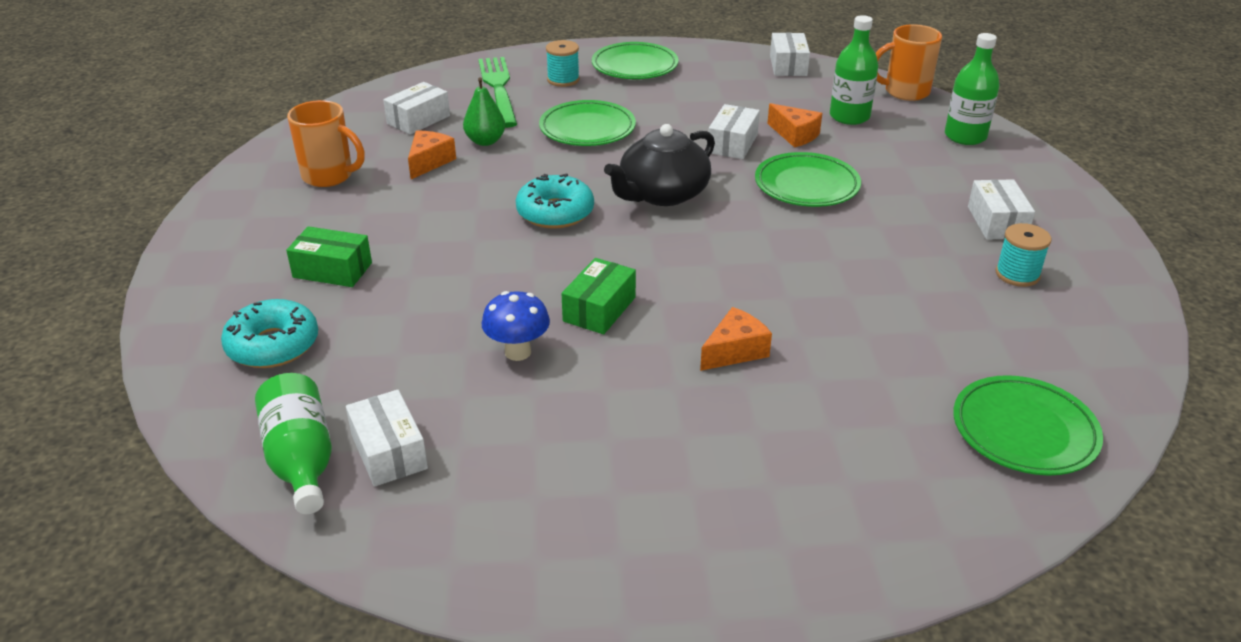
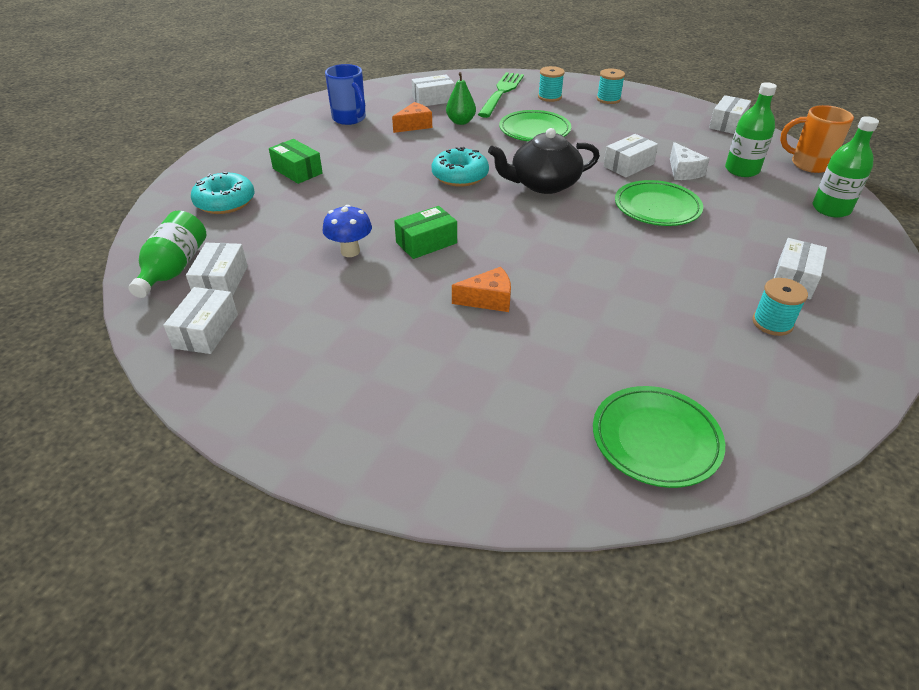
camera: 30 degrees right, 5 degrees up
orange mug [287,100,365,187] -> blue mug [325,64,366,125]
green plate [592,42,678,79] -> turquoise spool [597,68,625,104]
orange cheese [767,103,822,147] -> white cheese [670,142,710,180]
none -> white box [163,287,238,354]

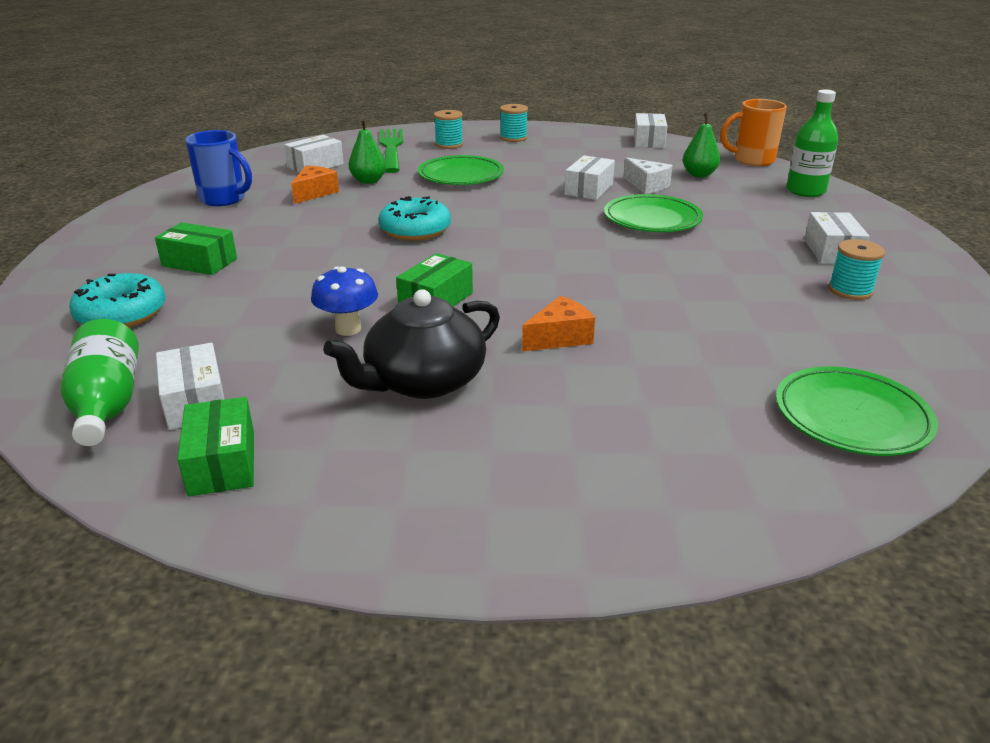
camera: 25 degrees left, 10 degrees down
white box [163,287,238,354] -> green box [177,397,254,497]
black teapot [488,128,600,194] -> black teapot moved to [323,289,500,399]
green bottle [725,82,777,177] -> green pear [683,113,720,177]

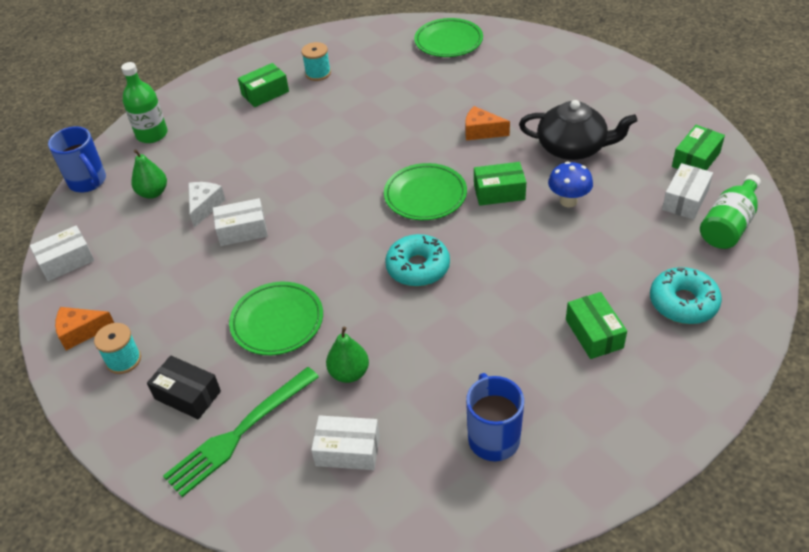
camera: 125 degrees left, 15 degrees up
orange cheese [291,166,339,204] -> orange cheese moved to [55,307,114,350]
turquoise spool [434,110,463,149] -> black box [147,355,221,419]
green plate [604,194,703,232] -> green plate moved to [384,163,467,220]
orange mug [720,99,787,166] -> blue mug [48,126,106,192]
white box [804,212,869,264] -> green box [238,63,289,107]

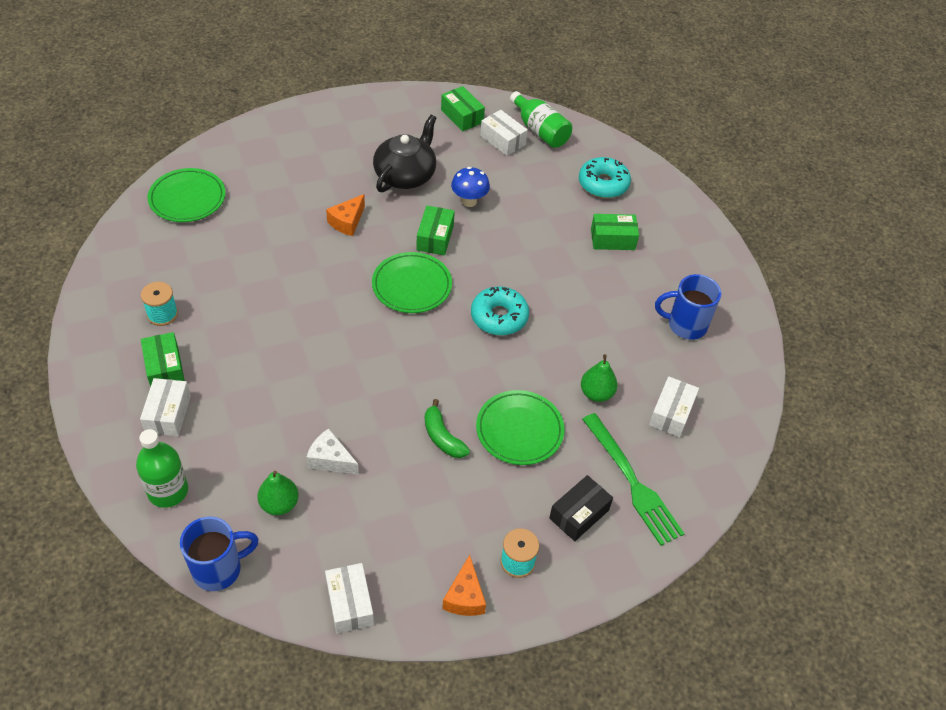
camera: 80 degrees left, 5 degrees up
white box [213,198,268,246] -> white box moved to [140,378,191,436]
none -> green banana [425,399,470,458]

